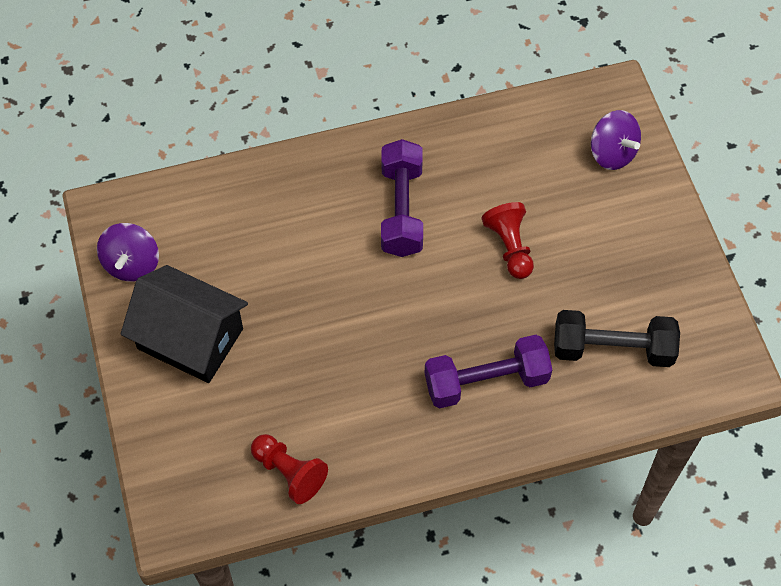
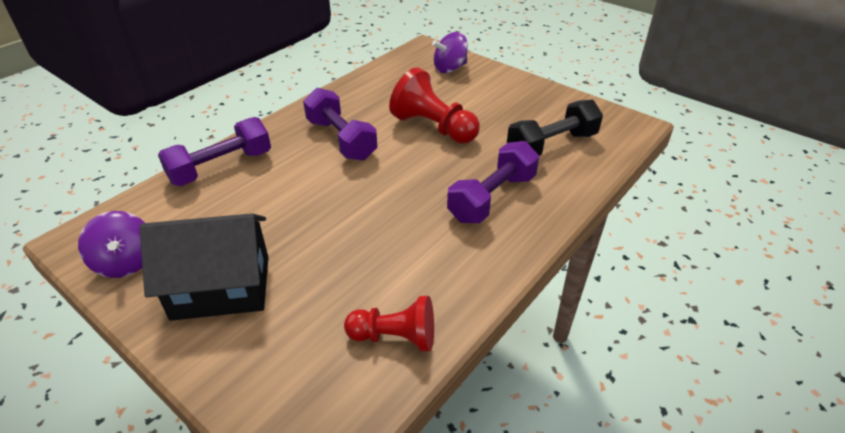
camera: 35 degrees left, 20 degrees down
red pawn [481,202,534,279] -> red pawn [389,67,480,143], size x1.51
purple spinning top [591,110,641,170] -> purple spinning top turned 135 degrees clockwise [432,32,468,73]
none -> purple dumbbell [158,117,271,186]

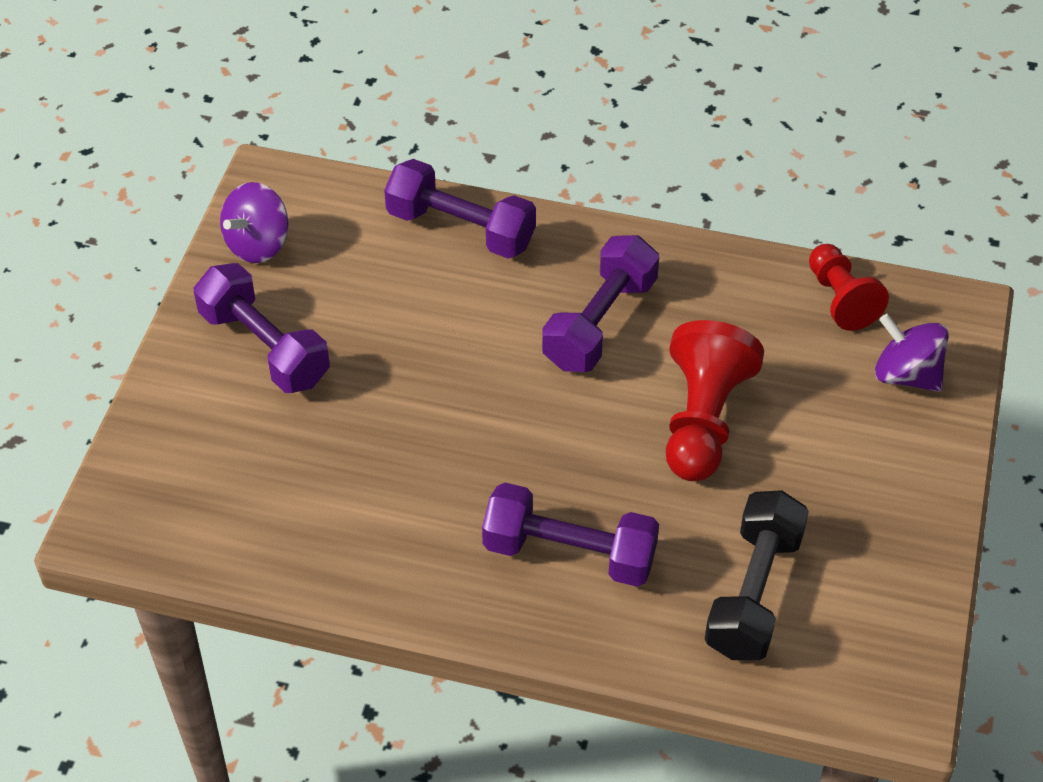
camera: 65 degrees right, 10 degrees up
black house [139,213,269,321] -> purple dumbbell [194,263,330,393]
red pawn [344,296,434,352] -> red pawn moved to [809,244,889,331]
black dumbbell [507,100,603,156] -> black dumbbell turned 75 degrees clockwise [705,490,809,660]

